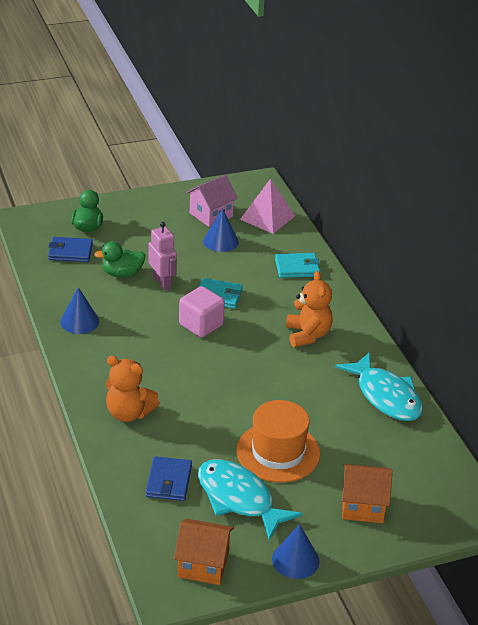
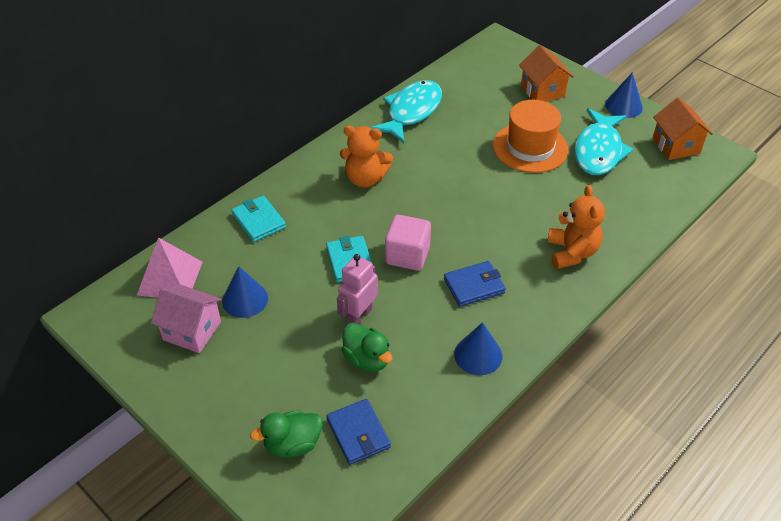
camera: 115 degrees left, 10 degrees up
blue wallet [146,456,192,501] -> blue wallet moved to [444,261,506,307]
orange teddy bear [286,271,333,347] -> orange teddy bear turned 135 degrees counterclockwise [340,126,393,188]

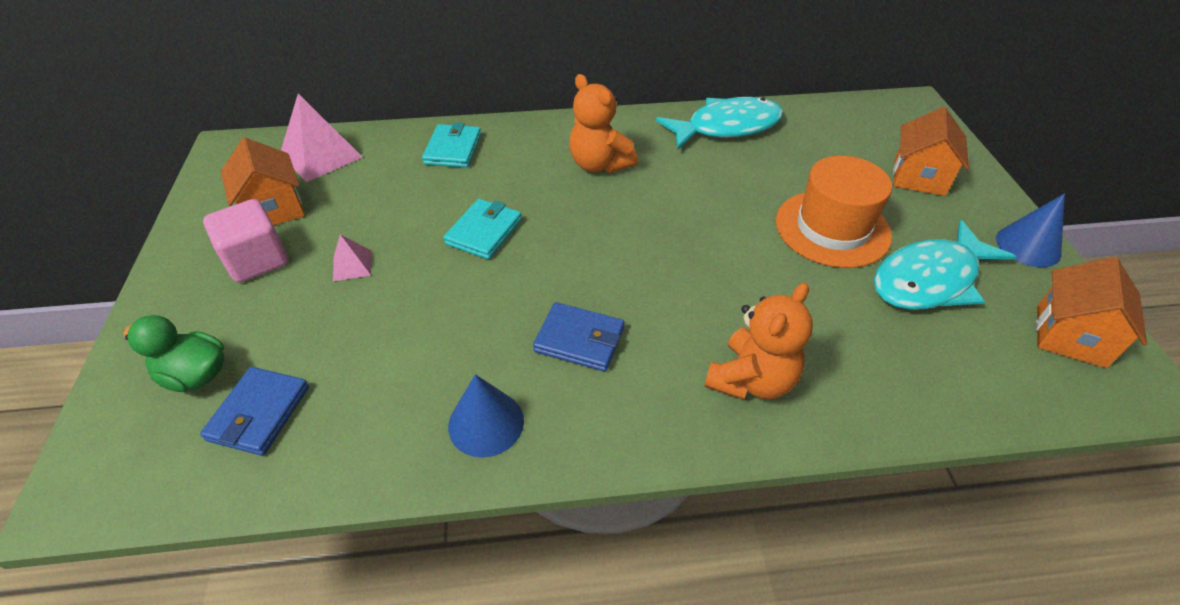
camera: 40 degrees right, 0 degrees up
pink house [151,285,222,353] -> orange house [221,138,305,226]
blue cone [222,266,268,318] -> none
pink robot [337,254,378,324] -> none
green duck [341,323,393,372] -> none
pink cube [385,215,431,271] -> pink cube moved to [203,199,288,283]
none -> pink pyramid [333,234,371,281]

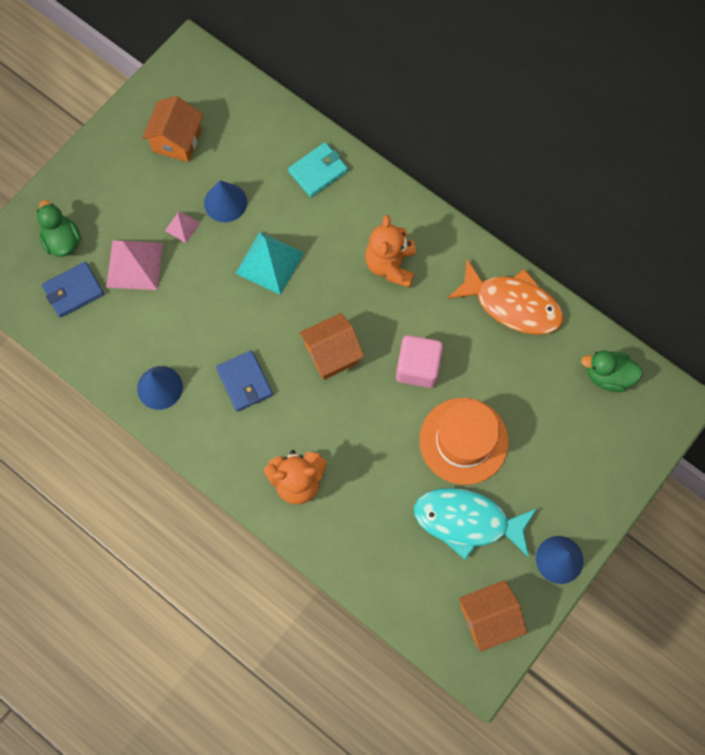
camera: 45 degrees right, 25 degrees up
pink cube [203,199,288,283] -> pink cube moved to [396,335,443,388]
pink pyramid [281,94,362,182] -> pink pyramid moved to [106,240,163,290]
turquoise wallet [443,199,522,259] -> turquoise pyramid [235,232,304,295]
turquoise fish [656,97,783,149] -> orange fish [448,259,563,335]
orange house [893,107,969,196] -> orange house moved to [299,313,364,380]
none -> blue cone [204,180,247,222]
none -> green duck [581,351,643,392]

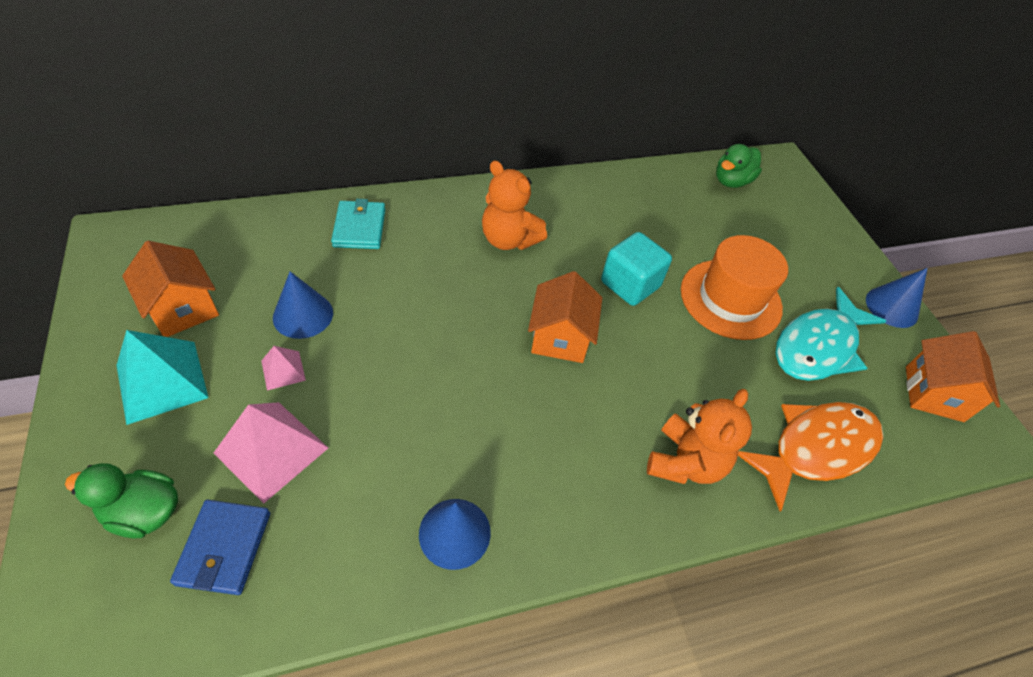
camera: 60 degrees left, 20 degrees down
blue wallet [216,350,273,412] -> none
turquoise pyramid [235,232,304,295] -> turquoise pyramid moved to [116,330,209,425]
pink cube [396,335,443,388] -> turquoise cube [601,232,672,306]
orange fish [448,259,563,335] -> orange fish moved to [738,402,883,511]

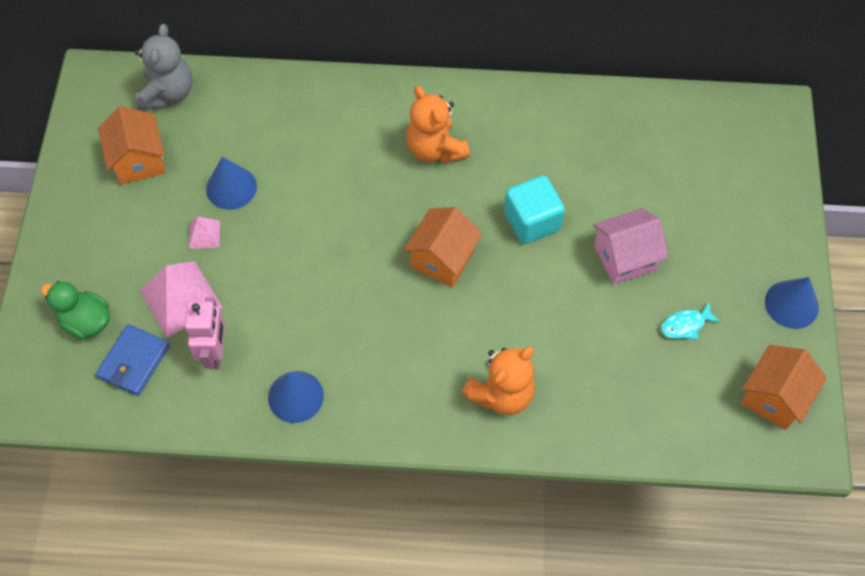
camera: 25 degrees right, 10 degrees up
turquoise pyramid [116,330,209,425] -> none
turquoise wallet [331,199,385,249] -> none
orange hat [681,235,788,340] -> pink house [593,208,668,285]
green duck [716,144,762,188] -> none
orange fish [738,402,883,511] -> none
turquoise fish [776,287,886,381] -> turquoise fish [661,302,721,340], size x0.44
none -> grey teddy bear [135,24,192,110]
none -> pink robot [185,298,225,369]

